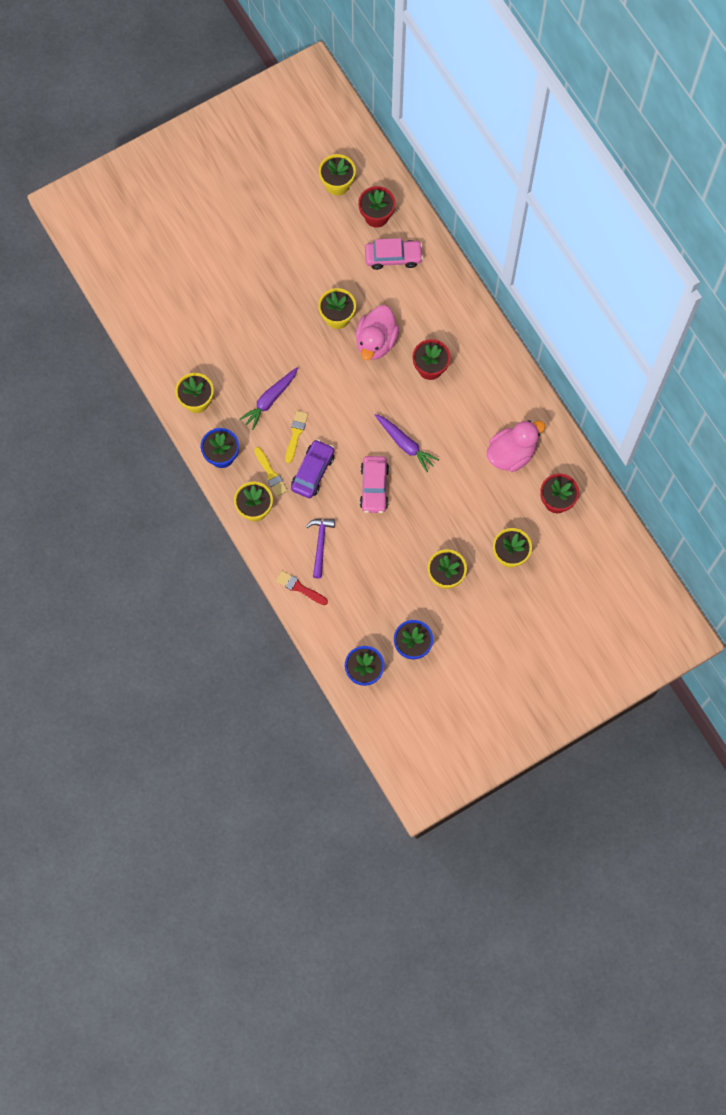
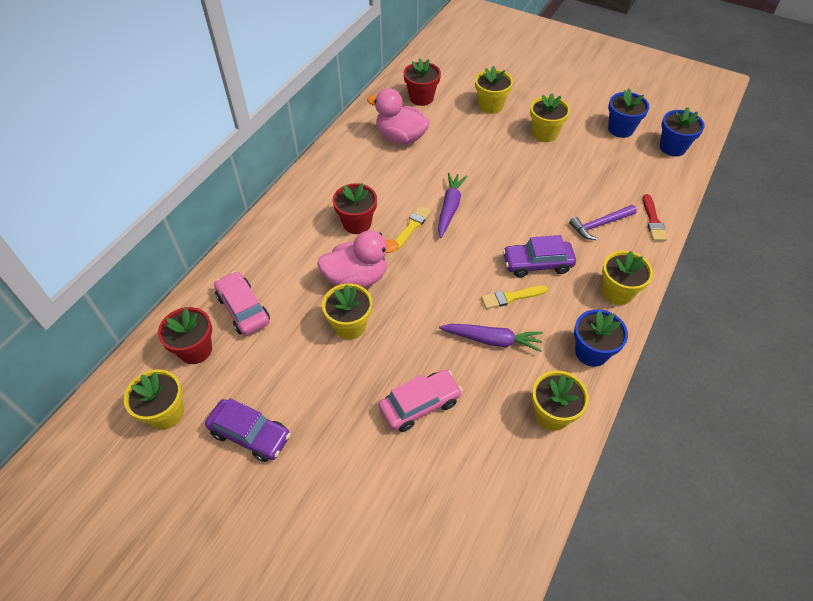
camera: 120 degrees left, 20 degrees down
yellow brush [254,447,288,496] -> yellow brush moved to [395,206,431,251]
pink car [360,456,389,513] -> pink car moved to [379,370,462,432]
none -> purple car [205,398,291,462]

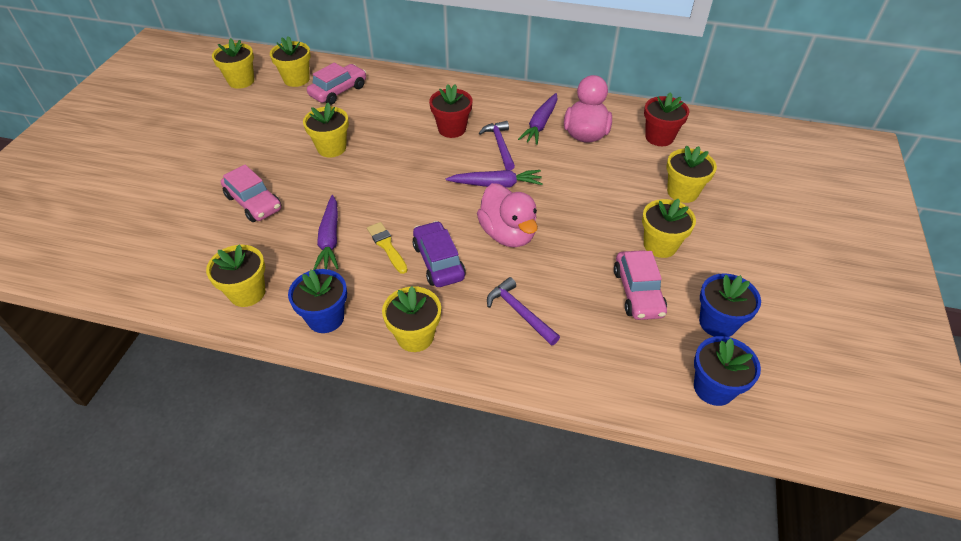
camera: 75 degrees right, 5 degrees down
red flower pot [158,307,212,364] -> yellow flower pot [270,36,311,87]
purple car [205,398,291,462] -> none
pink duck [317,231,399,288] -> pink duck moved to [477,183,538,247]
yellow brush [395,206,431,251] -> none
red brush [643,194,667,241] -> none
none -> purple hammer [479,121,515,170]
none -> purple carrot [518,93,558,145]
none -> pink car [614,250,667,320]

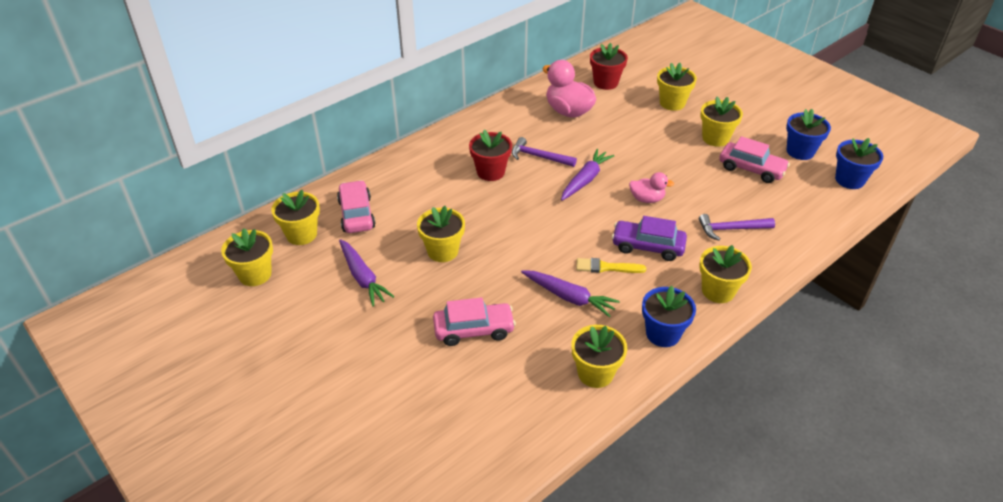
camera: 55 degrees left, 5 degrees down
pink duck [477,183,538,247] -> pink duck [629,172,674,203], size x0.57
purple carrot [518,93,558,145] -> purple carrot moved to [339,239,394,307]

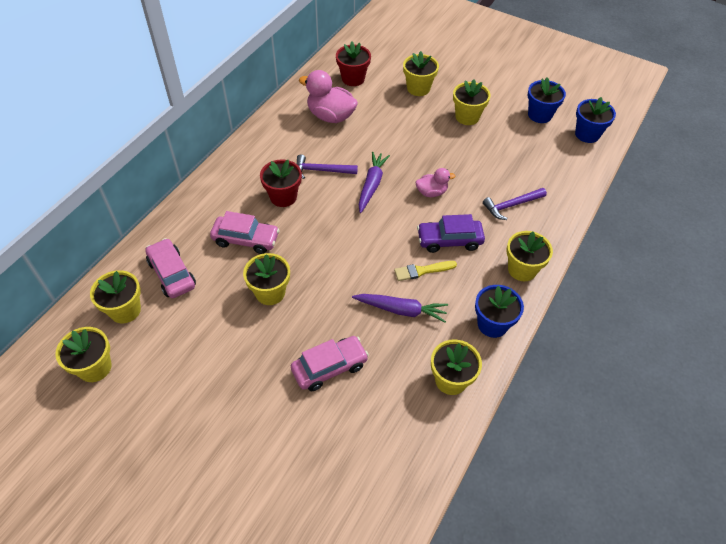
camera: 20 degrees left, 10 degrees up
purple carrot [339,239,394,307] -> none
pink car [719,136,790,183] -> pink car moved to [210,211,280,254]

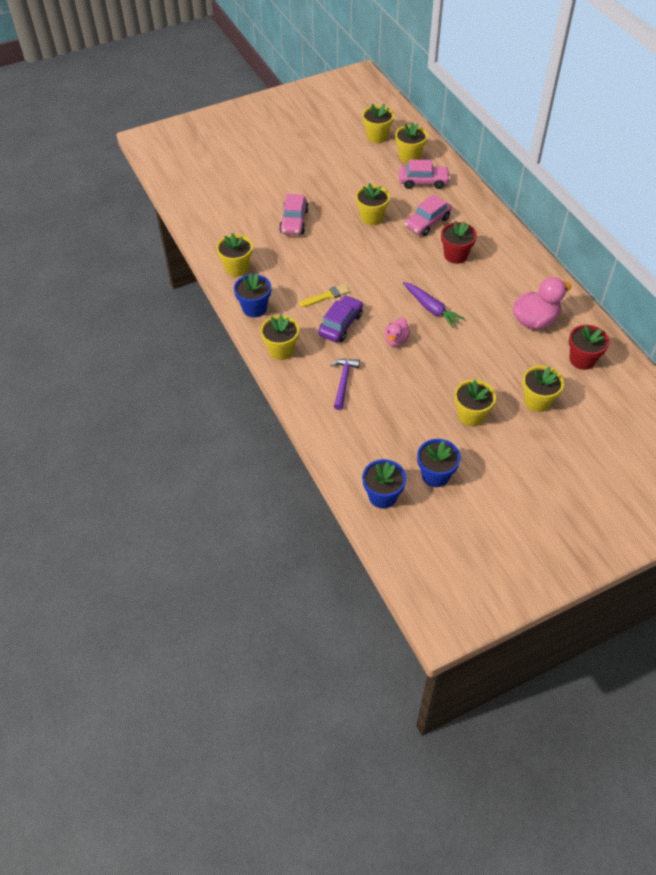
camera: 125 degrees right, 0 degrees up
purple hammer [297,154,358,179] -> none
purple carrot [352,294,448,322] -> none
yellow brush [394,261,457,281] -> yellow brush turned 45 degrees clockwise [300,284,350,307]

